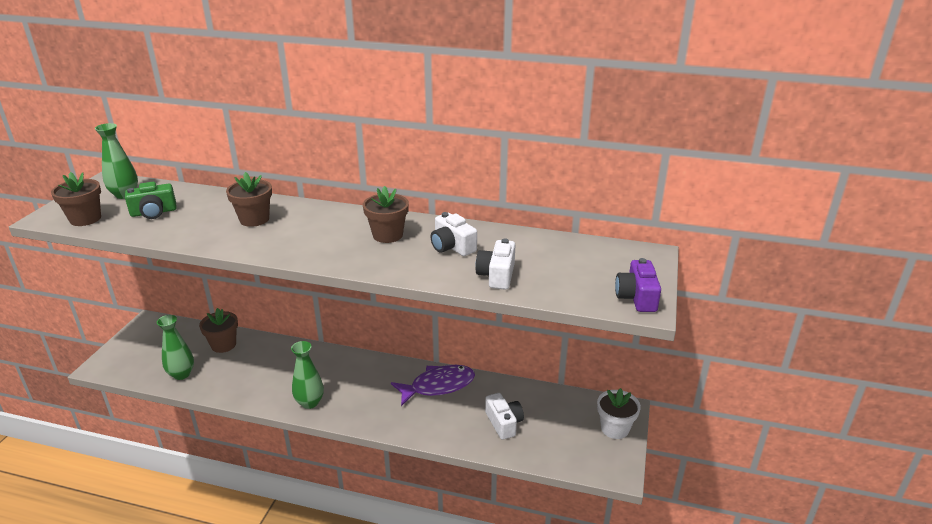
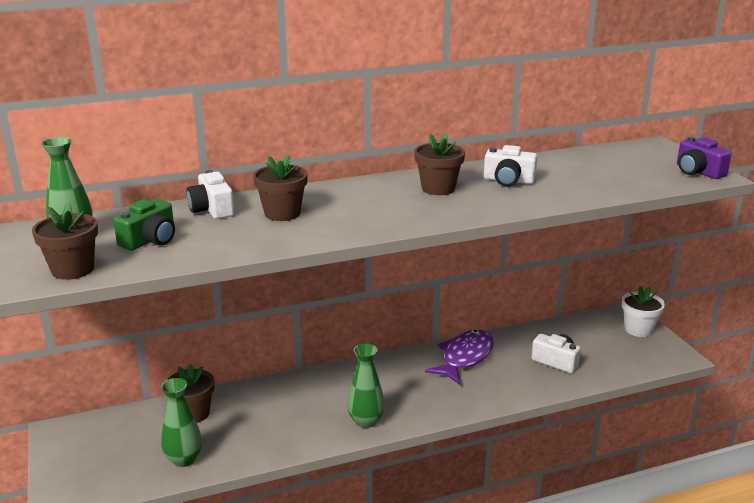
camera: 35 degrees left, 5 degrees down
white camera [475,238,515,290] -> white camera moved to [186,170,234,219]

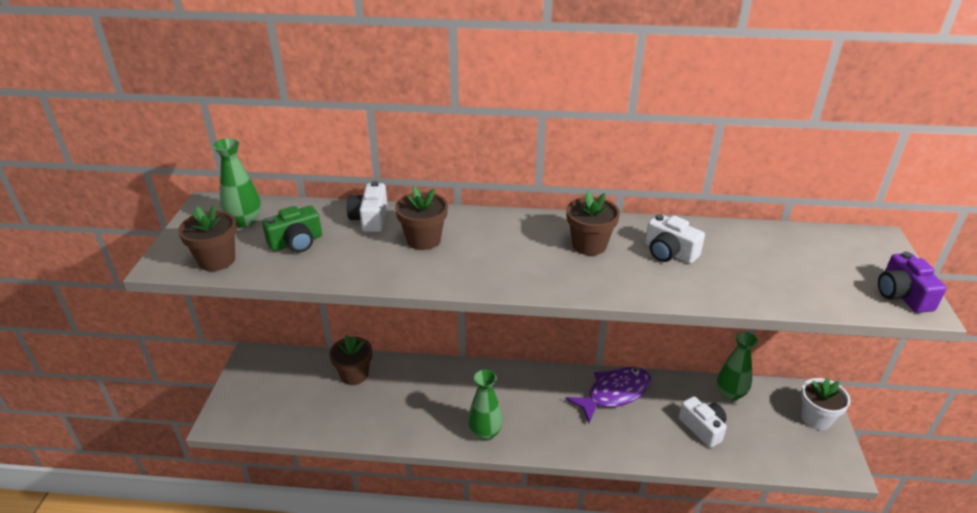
camera: 25 degrees right, 10 degrees up
green vase [161,378,202,467] -> green vase moved to [717,332,758,401]

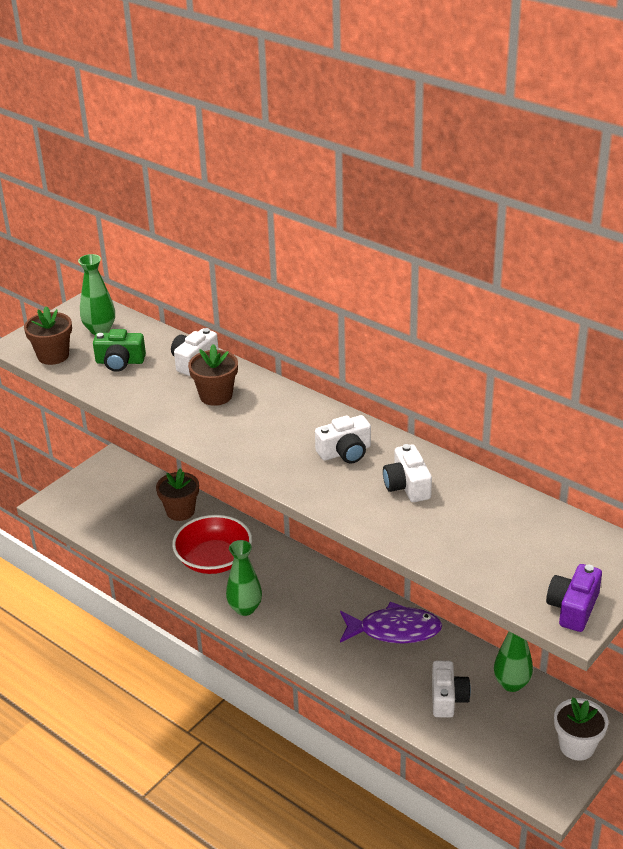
camera: 35 degrees right, 0 degrees up
brown flower pot [566,190,620,255] -> white camera [315,415,371,464]
none -> red bowl [172,515,252,574]

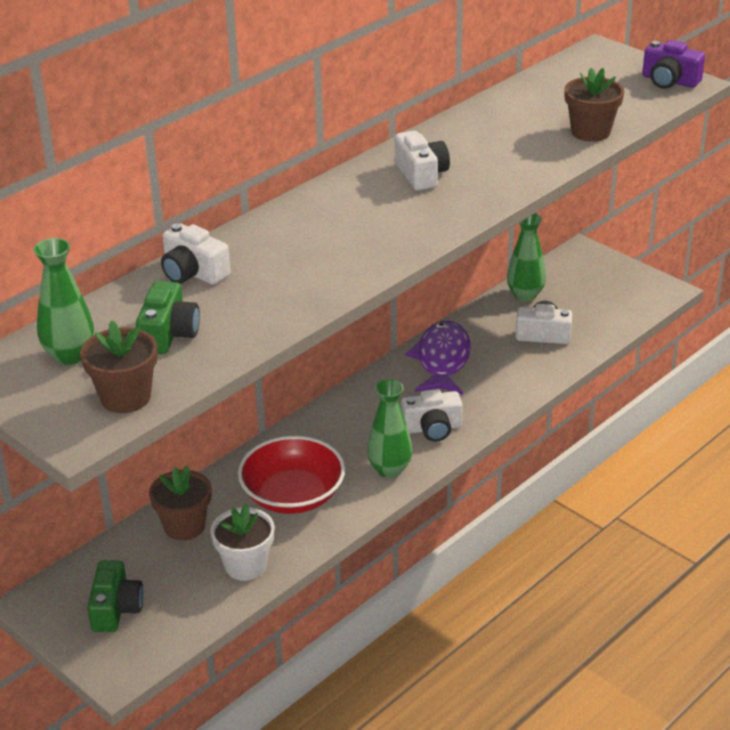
camera: 85 degrees left, 0 degrees up
brown flower pot [188,344,238,406] -> brown flower pot moved to [564,68,624,142]
white camera [383,444,432,502] -> white camera moved to [401,389,463,442]
white flower pot [554,697,608,761] -> white flower pot moved to [210,504,275,581]
none -> green camera [87,560,143,632]

